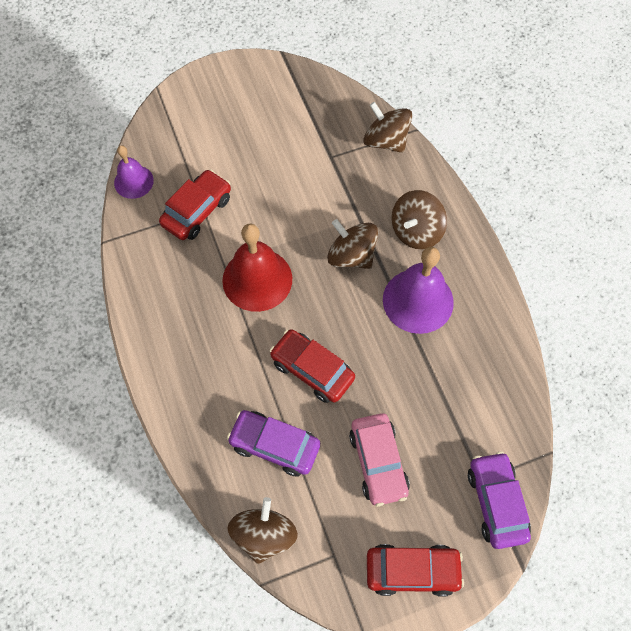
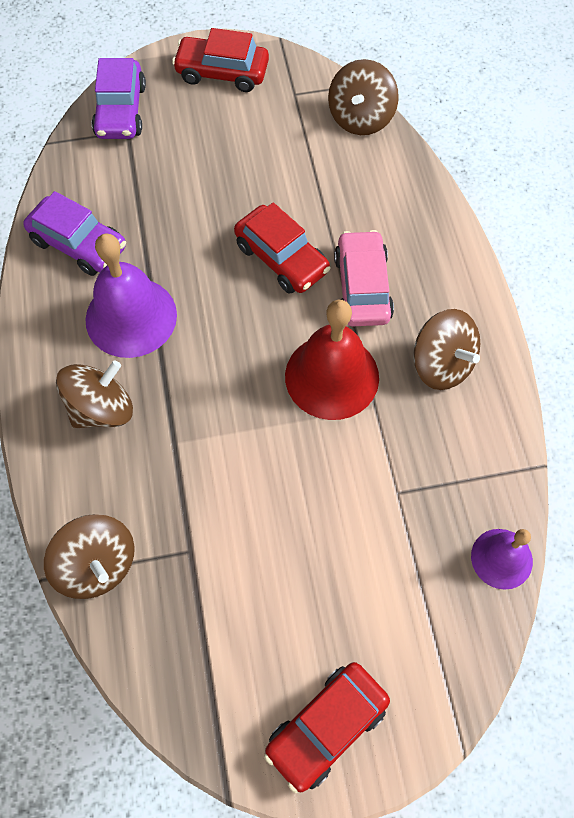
camera: 170 degrees left, 0 degrees up
red car [159,169,231,240] -> red car moved to [264,662,390,793]
purple car [227,410,320,477] -> purple car moved to [23,191,126,276]
brown spinning top [327,219,378,269] -> brown spinning top moved to [413,309,480,390]
pink car [349,413,410,507] -> pink car moved to [334,230,394,326]

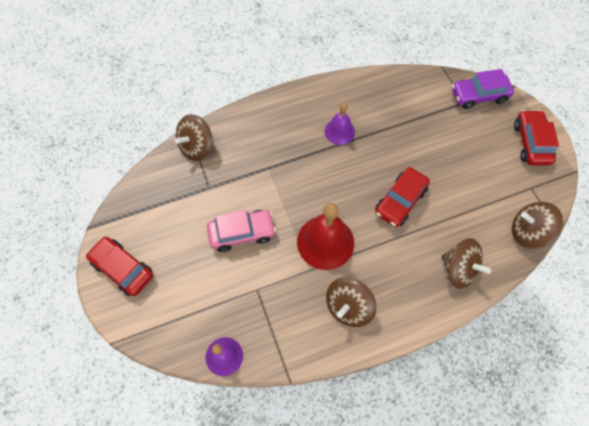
camera: 80 degrees right, 0 degrees up
purple car [23,191,126,276] -> none
brown spinning top [56,360,133,429] -> brown spinning top moved to [441,238,491,289]
purple bell [85,233,177,358] -> purple bell [324,103,355,145], size x0.60
pink car [334,230,394,326] -> pink car moved to [207,210,276,252]

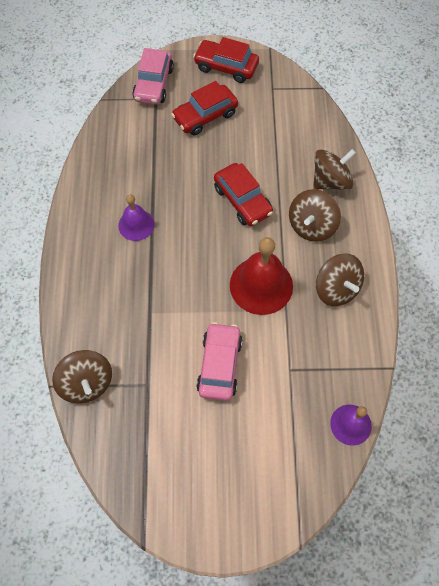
camera: 70 degrees left, 0 degrees up
red car [86,237,153,296] -> red car moved to [171,81,238,135]
purple car [452,69,514,109] -> pink car [132,48,174,105]
brown spinning top [512,202,563,248] -> brown spinning top moved to [289,189,341,242]

